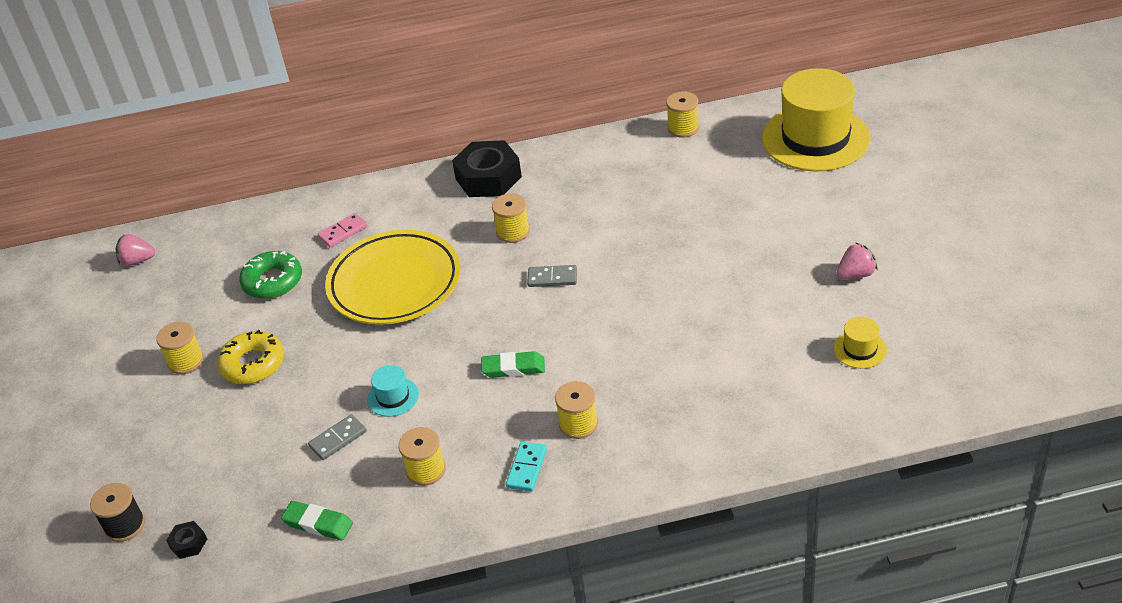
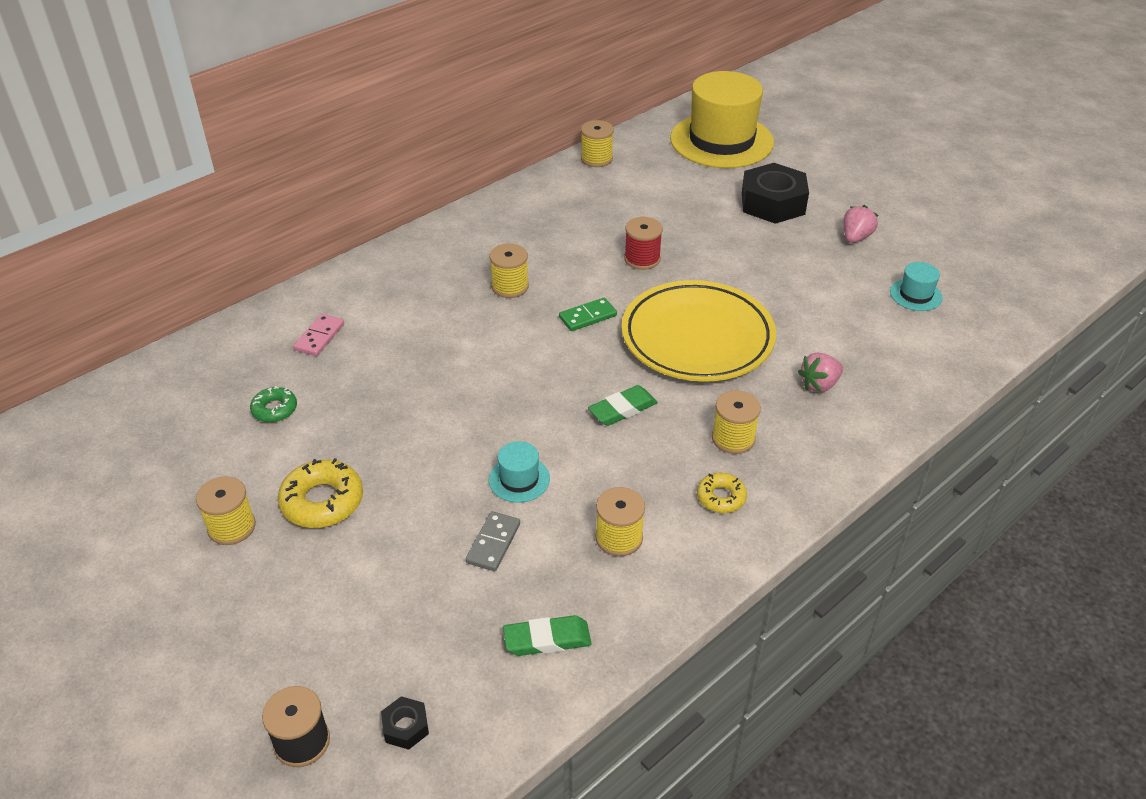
camera: 35 degrees left, 0 degrees up
pink strawberry [116,234,155,266] -> pink strawberry moved to [798,352,843,393]
green donut [239,251,302,299] -> green donut [250,386,297,422], size x0.60
yellow plate [325,230,461,325] -> yellow plate moved to [622,280,776,382]
black nut [452,140,522,197] -> black nut moved to [742,163,809,224]
turquoise domino [506,442,547,492] -> yellow donut [697,473,747,513]
grey domino [527,265,577,287] -> green domino [559,297,617,331]
yellow hat [833,317,887,369] -> turquoise hat [890,262,943,311]
none -> red spool [624,217,663,270]

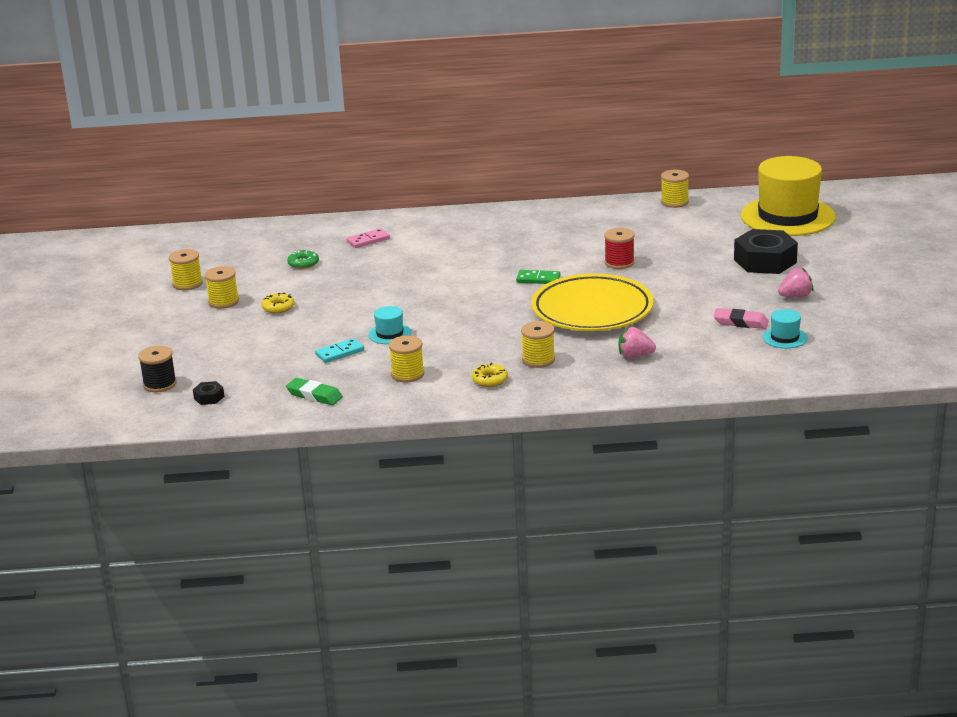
camera: 40 degrees right, 15 degrees down
yellow donut [278,458,363,528] -> yellow donut [261,292,295,313], size x0.60
grey domino [466,511,520,571] -> turquoise domino [315,338,364,363]
yellow spool [489,244,529,298] -> yellow spool moved to [169,249,203,290]
green eraser [588,385,658,426] -> none
none -> pink eraser [714,308,769,329]

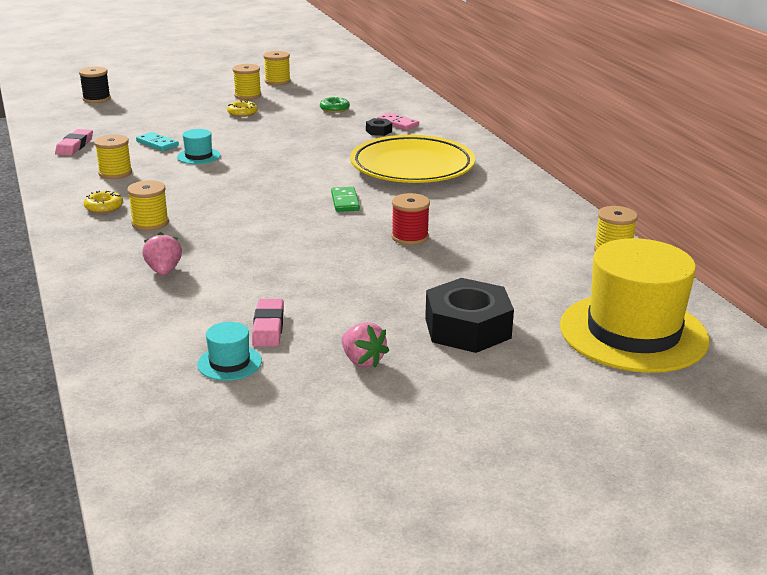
camera: 70 degrees right, 0 degrees up
black nut [193,381,224,405] -> black nut moved to [366,118,392,136]
green eraser [286,378,343,405] -> pink eraser [55,129,93,156]
yellow plate [531,274,654,331] -> yellow plate moved to [350,135,475,183]

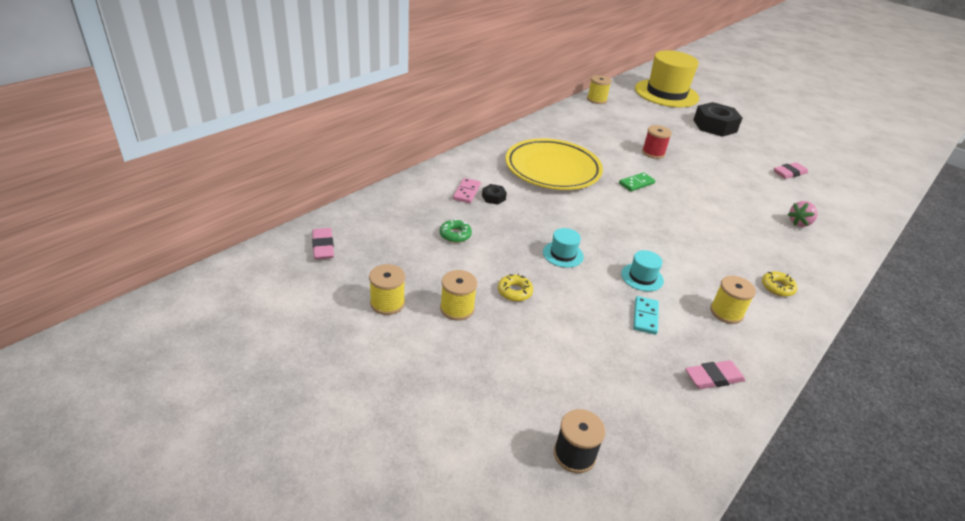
camera: 120 degrees left, 10 degrees up
yellow spool [127,180,169,231] -> none
turquoise hat [197,322,262,381] -> turquoise hat moved to [543,228,584,268]
pink strawberry [342,322,389,368] -> none
none -> pink eraser [312,228,334,259]

